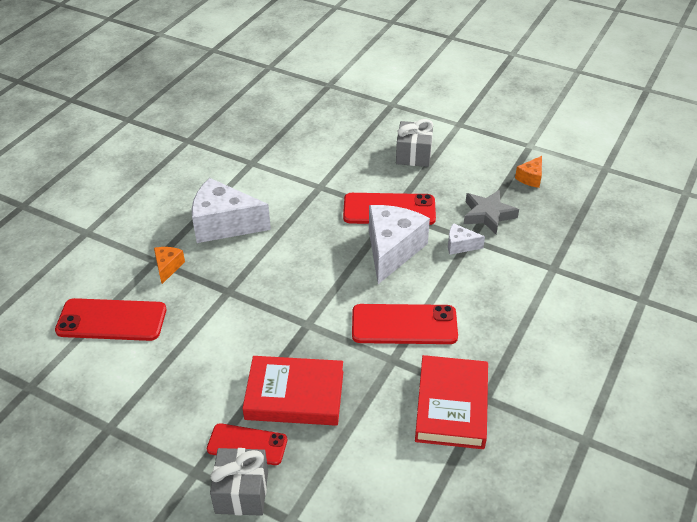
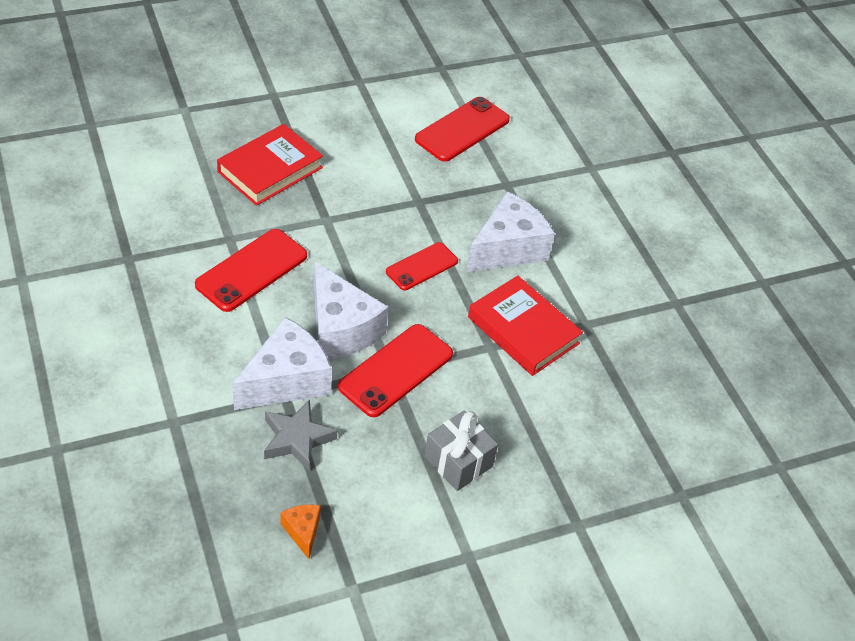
camera: 125 degrees right, 5 degrees up
orange cheese [154,247,185,284] -> none
red phone [207,423,287,465] -> red phone moved to [386,242,458,290]
grey gift [210,448,268,516] -> none
red book [415,355,488,449] -> red book moved to [468,276,583,376]
white cheese [448,223,485,255] -> white cheese [232,317,332,410], size x2.14

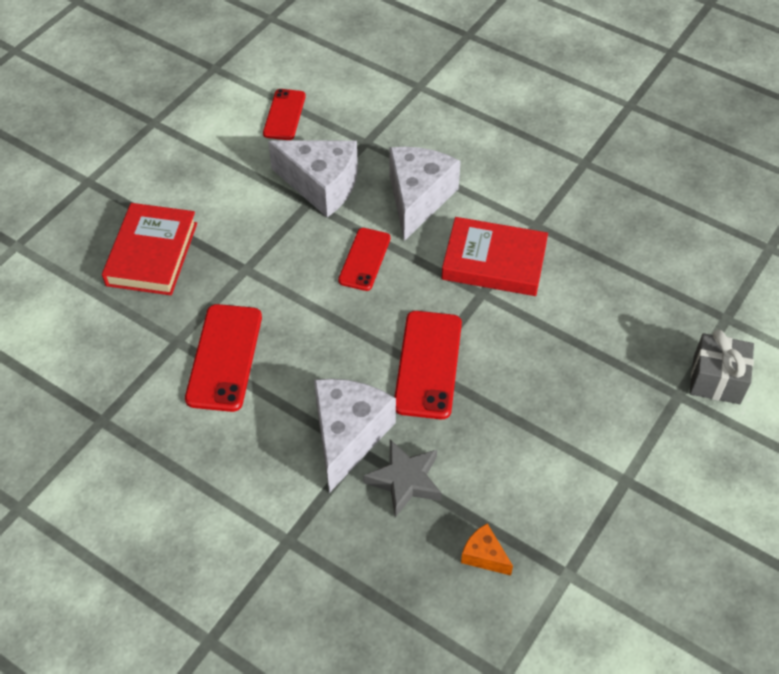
camera: 30 degrees left, 5 degrees up
white cheese [314,262,388,359] -> white cheese moved to [268,141,358,217]
red phone [415,97,510,162] -> red phone [263,89,306,140], size x0.65
grey gift [424,410,498,491] -> grey gift moved to [690,329,754,404]

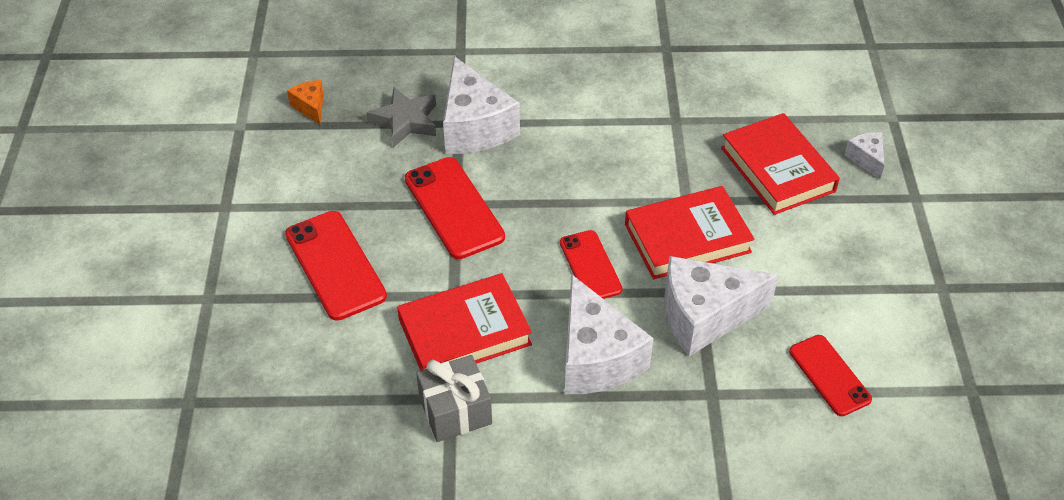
camera: 145 degrees right, 5 degrees down
red phone [185,304,262,412] -> red phone moved to [285,211,387,321]
orange cheese [461,523,513,575] -> orange cheese turned 120 degrees counterclockwise [287,80,324,125]
grey gift [690,329,754,404] -> grey gift moved to [416,355,492,442]
none -> red book [625,186,755,279]
none -> white cheese [844,132,884,179]

